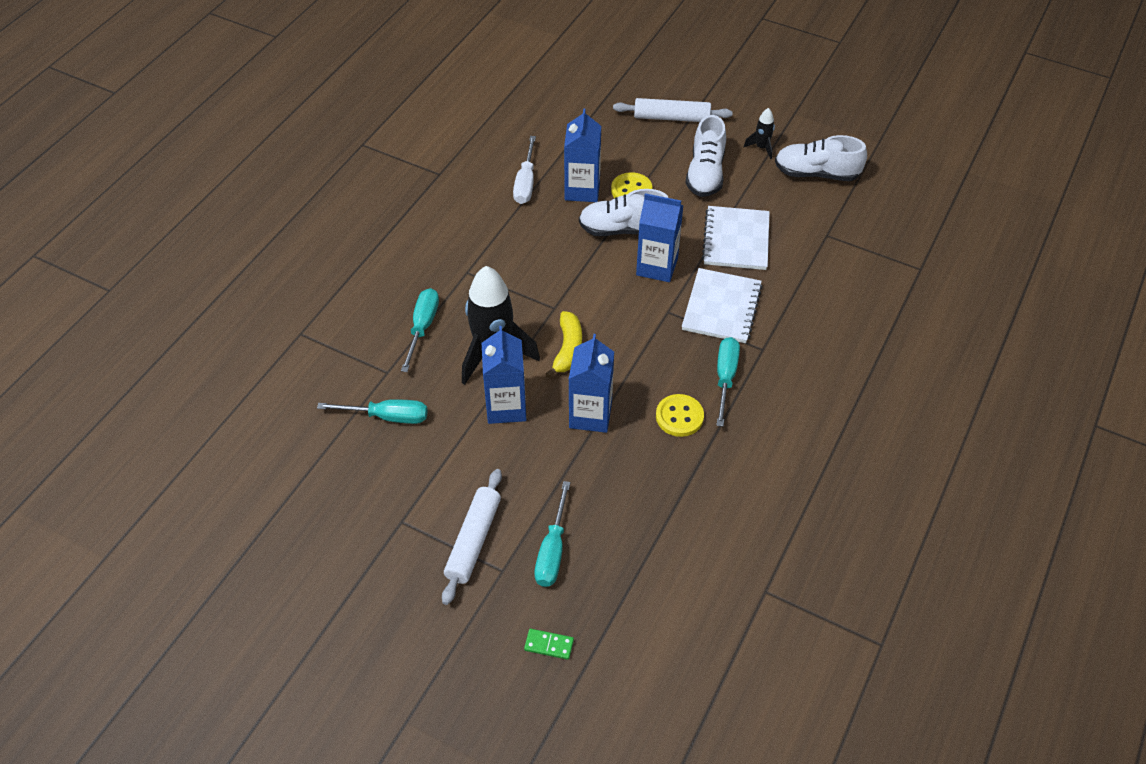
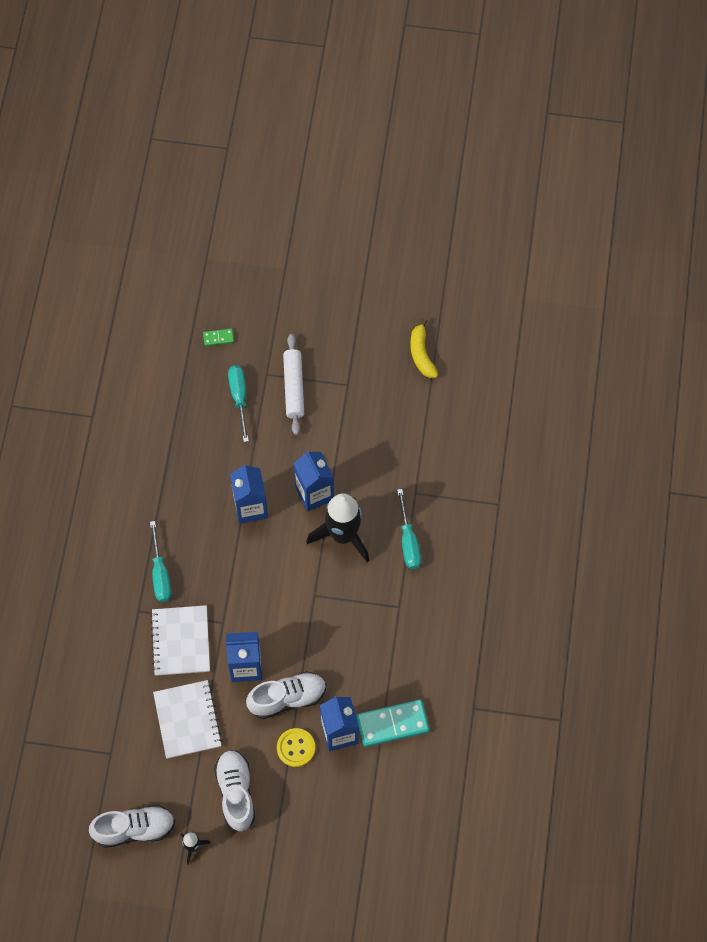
camera: 160 degrees right, 15 degrees up
turquoise screwdriver [317,399,427,424] -> none
white screwdriver [513,136,536,204] -> turquoise domino [357,700,429,747]
yellow banana [545,311,582,378] -> yellow banana moved to [410,319,438,378]
white rolling pin [613,98,733,122] -> none
yellow button [656,394,704,437] -> none

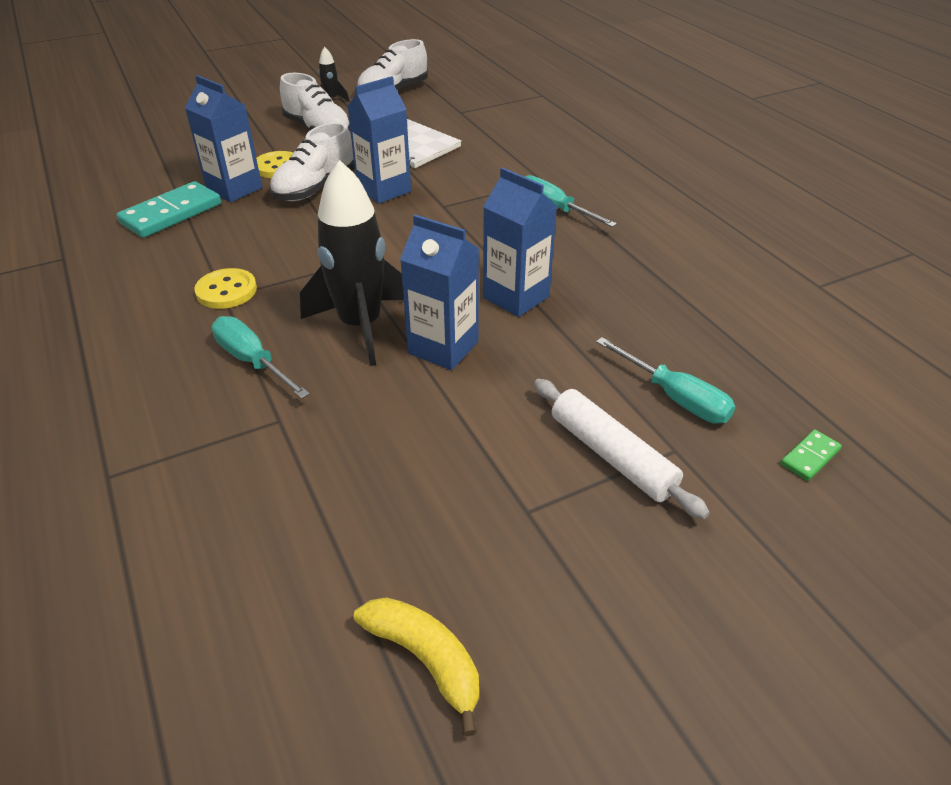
camera: 145 degrees right, 25 degrees down
white notebook [150,605,210,676] -> none
none -> yellow button [194,268,257,309]

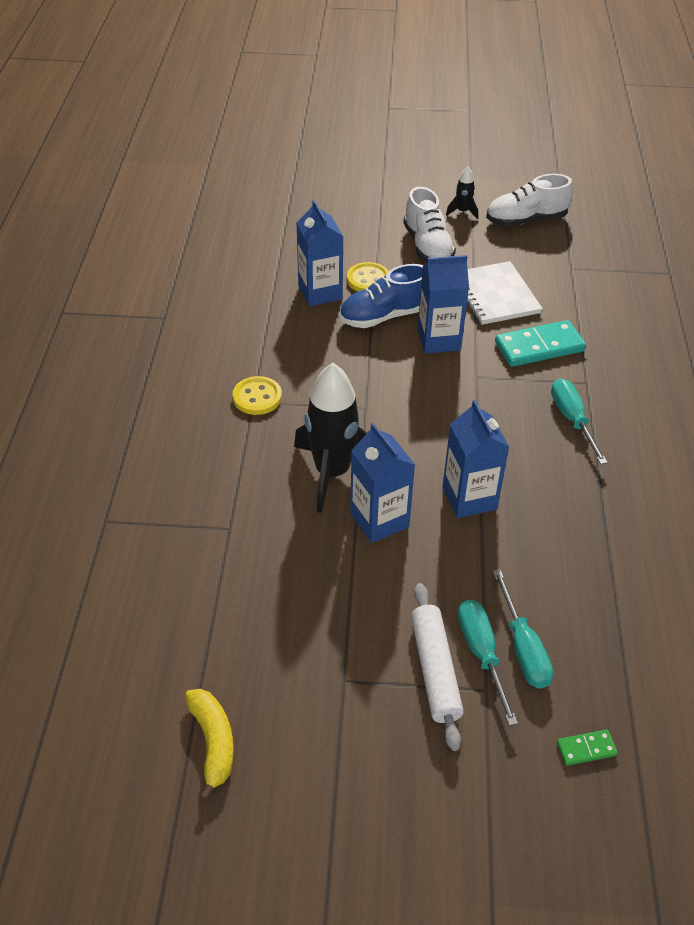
camera: 30 degrees right, 5 degrees up
turquoise domino [116,181,221,238] -> turquoise domino moved to [495,320,586,367]
turquoise screwdriver [211,316,310,399] -> turquoise screwdriver moved to [458,600,518,726]
white shoe [270,122,355,201] -> blue shoe [340,264,424,328]

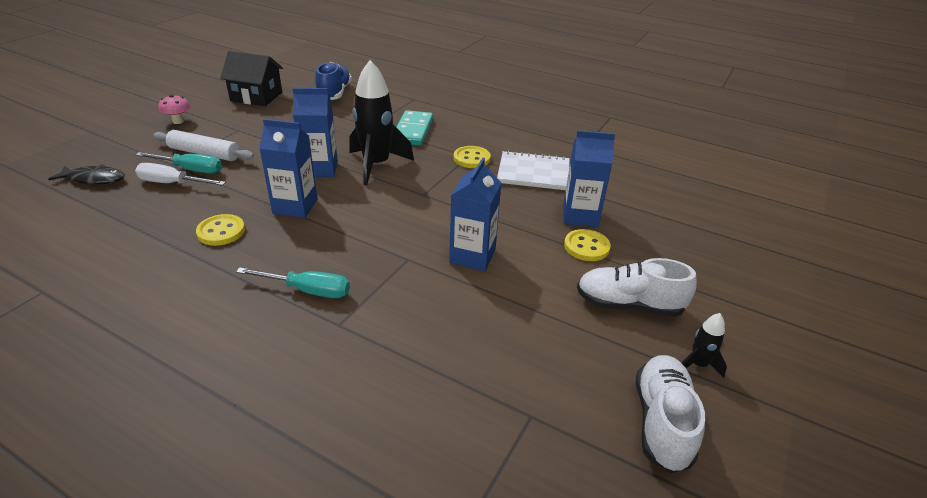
camera: 115 degrees right, 10 degrees down
yellow banana [185,689,234,801] -> black house [220,51,283,106]
blue shoe [340,264,424,328] -> blue shoe moved to [315,62,352,100]
white notebook [467,261,543,325] -> white notebook moved to [497,150,569,190]
turquoise screwdriver [493,570,553,689] -> white screwdriver [135,163,226,185]
turquoise domino [495,320,586,367] -> turquoise domino moved to [396,110,433,146]
green domino [557,729,618,766] -> black fish [48,164,125,184]
none -> pink mushroom [158,95,190,124]
none -> yellow button [196,214,245,246]

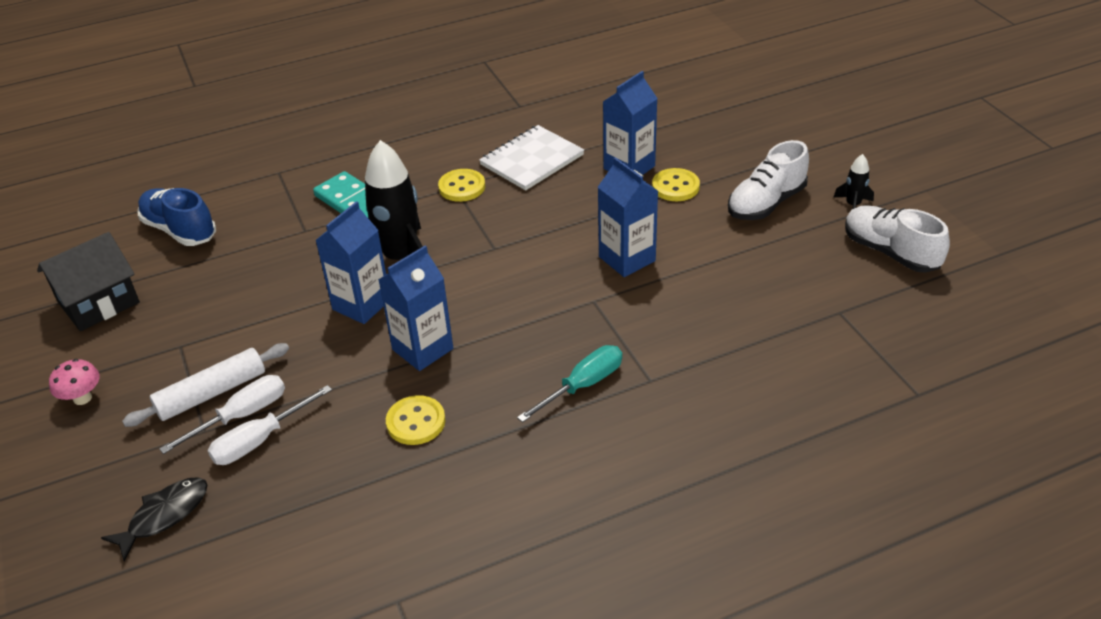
camera: 50 degrees left, 5 degrees up
turquoise screwdriver [136,152,222,174] -> white screwdriver [159,375,285,454]

